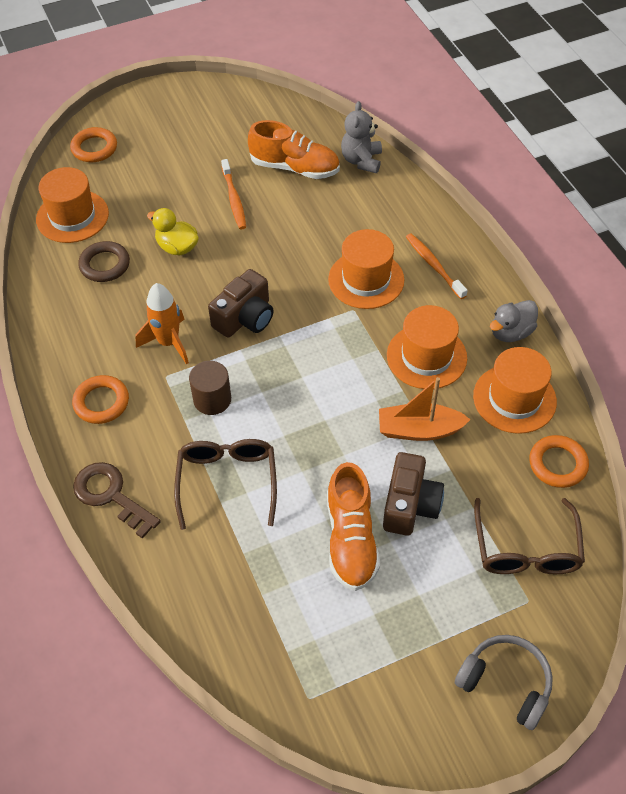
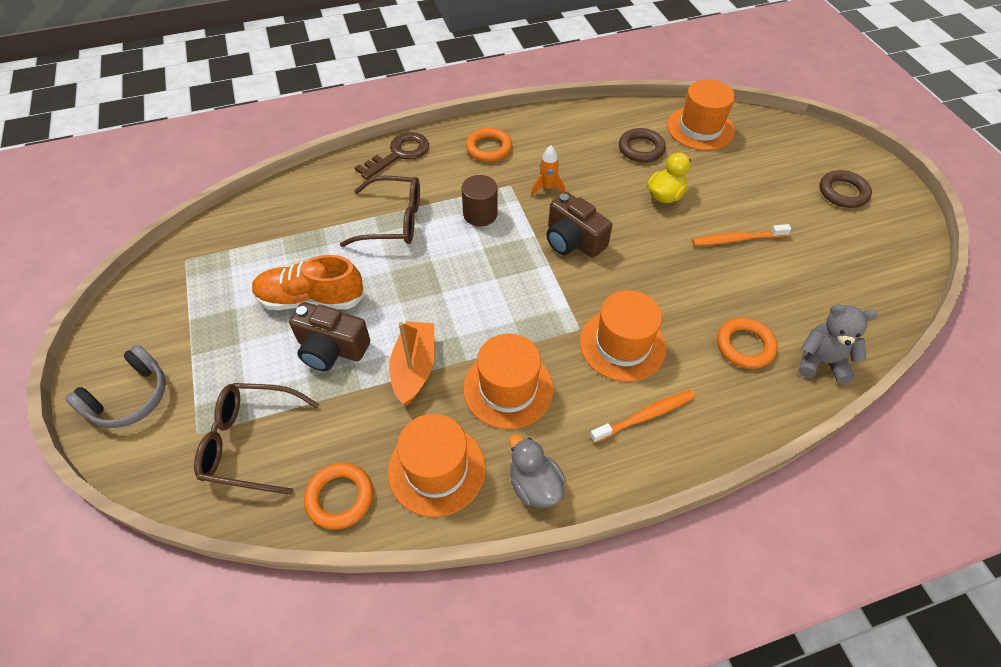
camera: 95 degrees right, 0 degrees up
orange ring [70,127,117,162] -> orange ring moved to [717,318,778,369]
orange rocket [135,283,189,364] -> orange rocket [531,146,565,196], size x0.65
orange shoe [248,120,340,179] -> none
none -> brown ring [820,170,872,208]

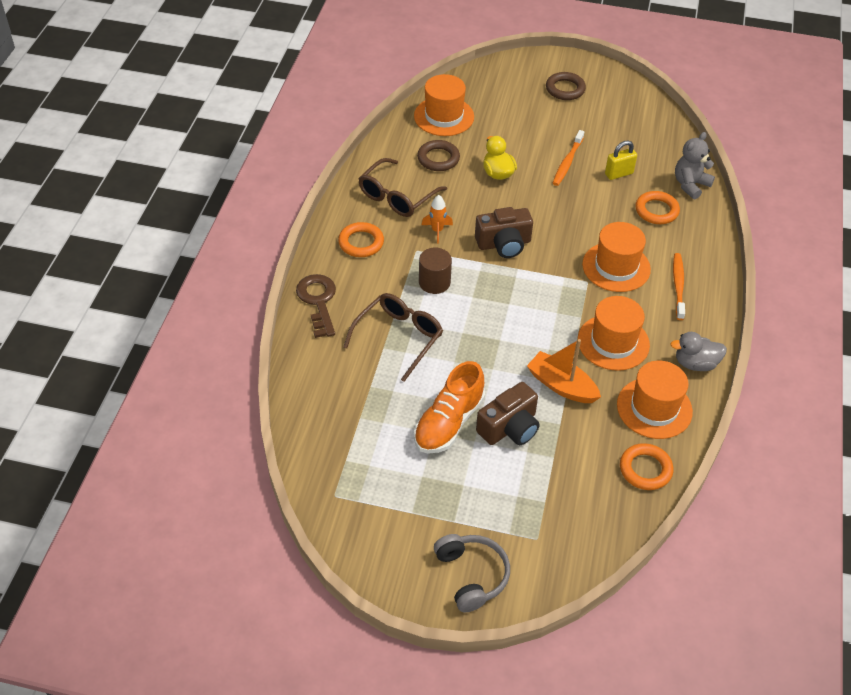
camera: 60 degrees left, 5 degrees down
brown glasses [194,383,320,495] -> brown glasses moved to [358,158,447,217]
none -> yellow padlock [605,141,637,180]

